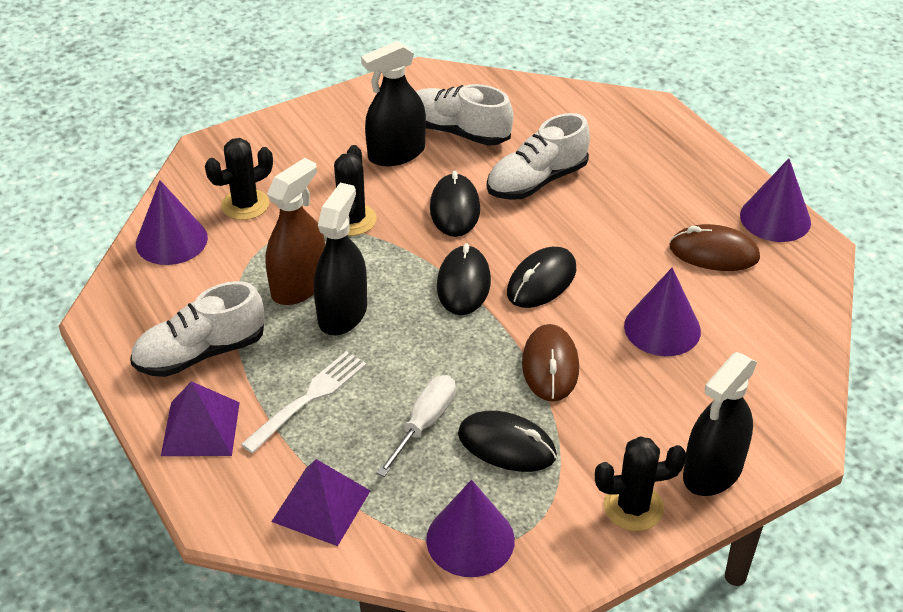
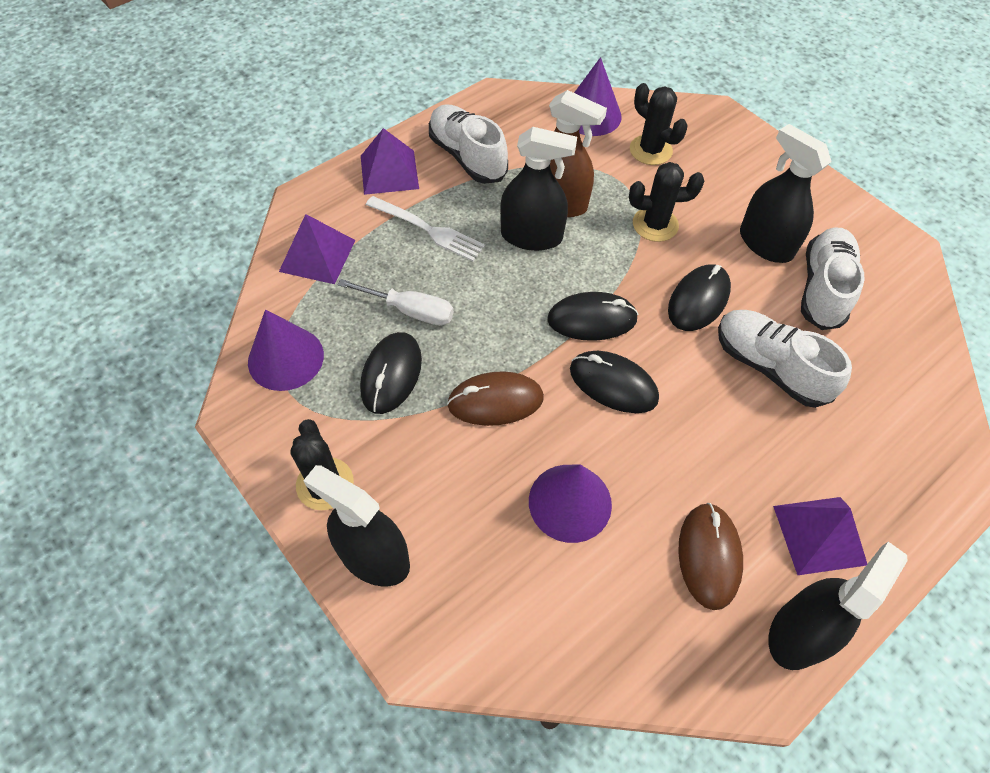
camera: 80 degrees right, 15 degrees up
black mouse [430,171,480,237] -> black mouse turned 45 degrees counterclockwise [668,264,731,331]
purple cone [740,158,811,242] -> black spray bottle [768,542,907,670]
none -> purple pyramid [773,497,867,575]

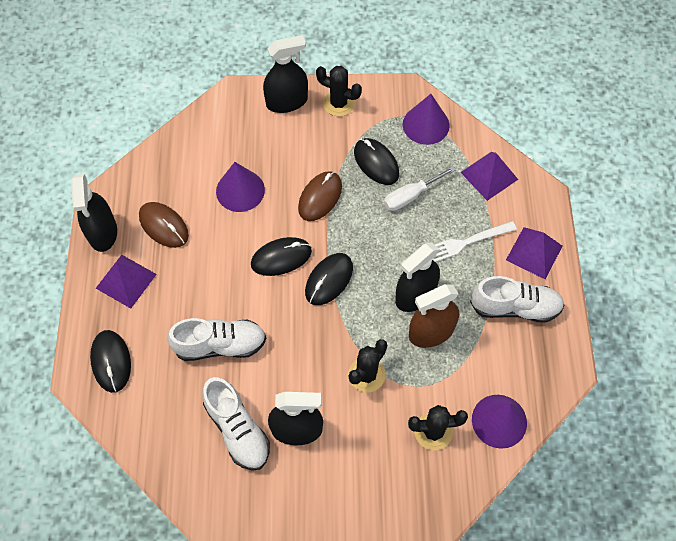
camera: 130 degrees right, 5 degrees up
black mouse [668,264,731,331] -> black mouse moved to [90,330,131,393]

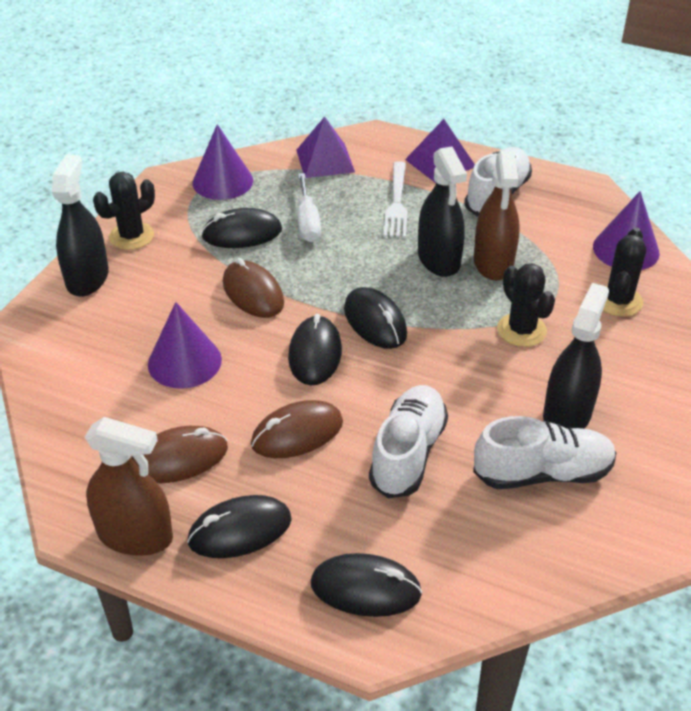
camera: 65 degrees left, 20 degrees down
black spray bottle [71,174,117,252] -> brown spray bottle [85,417,173,556]
purple pyramid [96,255,157,309] -> black mouse [187,495,292,558]
none -> brown mouse [251,400,343,458]

